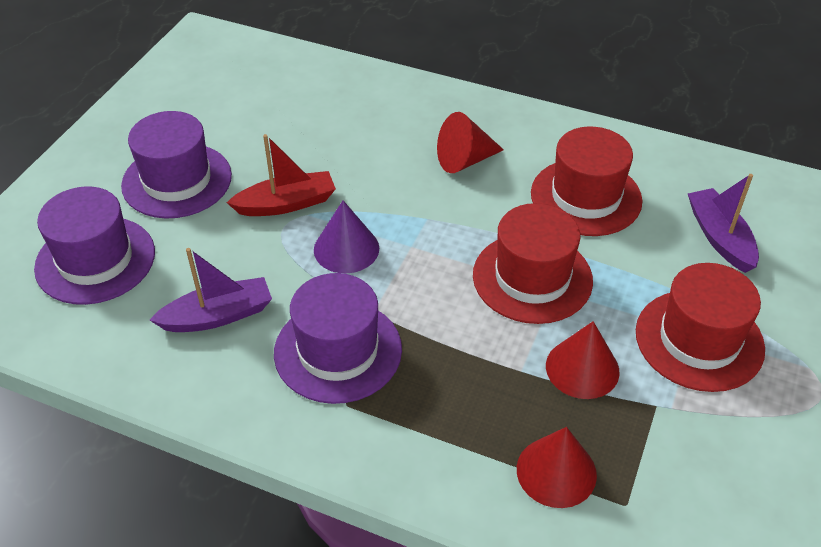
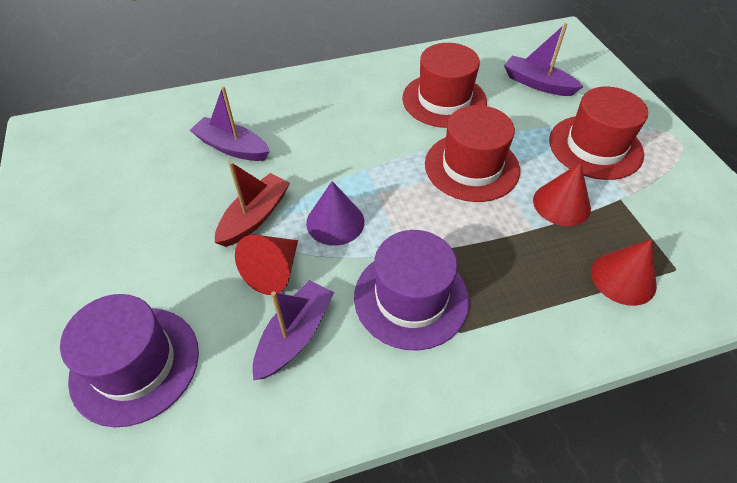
camera: 40 degrees left, 5 degrees up
purple hat [121,111,232,218] -> none
red cone [437,112,504,173] -> red cone moved to [235,235,298,295]
none -> purple boat [190,87,270,161]

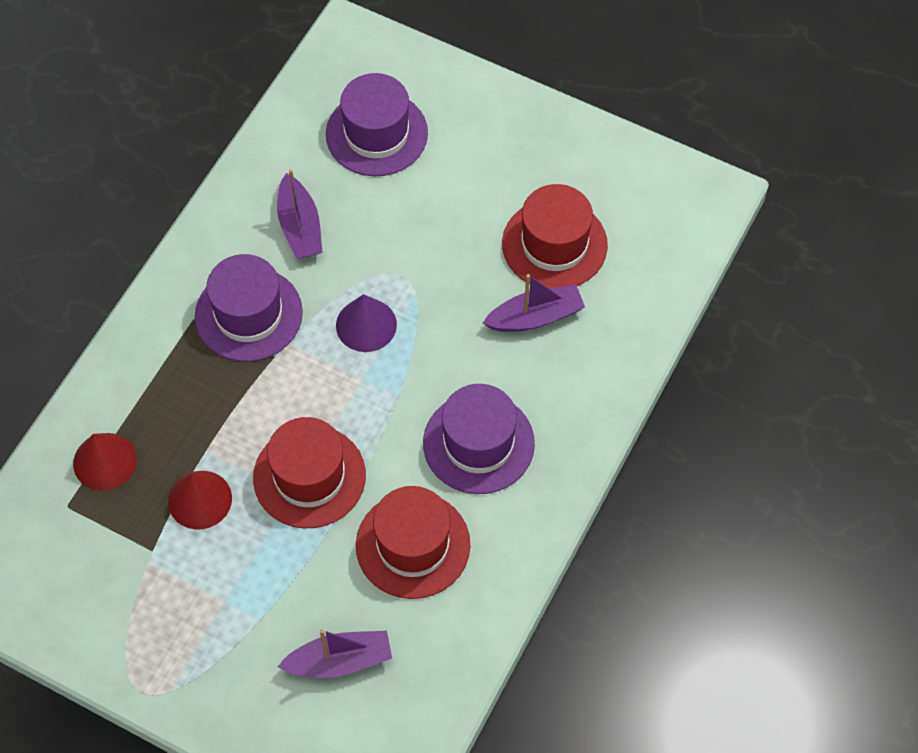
camera: 135 degrees right, 10 degrees up
red boat [215,161,290,247] -> none
red cone [235,235,298,295] -> none
red hat [549,87,648,180] -> red hat moved to [502,184,608,288]
none -> purple hat [423,384,535,494]

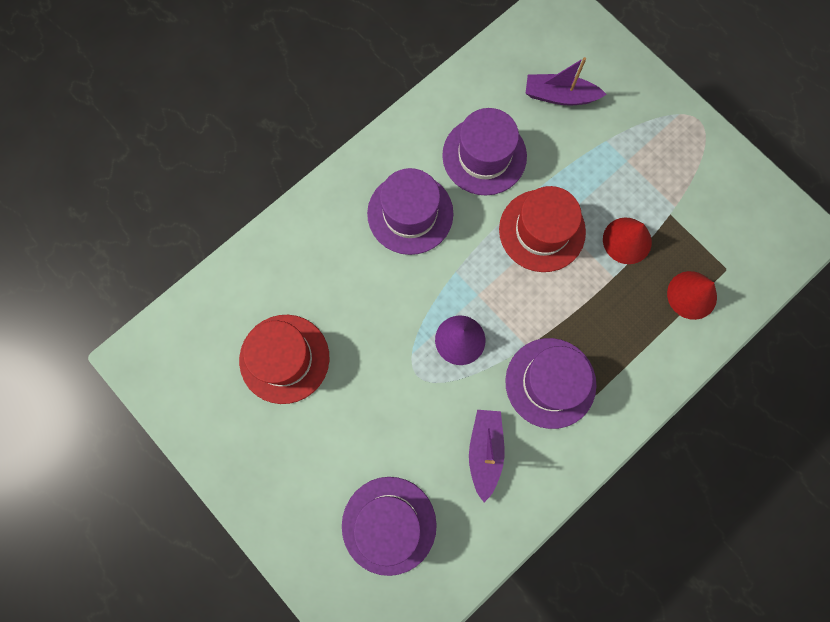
camera: 160 degrees left, 15 degrees up
red hat [356,486,470,599] -> purple hat [442,108,527,195]
purple boat [483,274,585,332] -> none

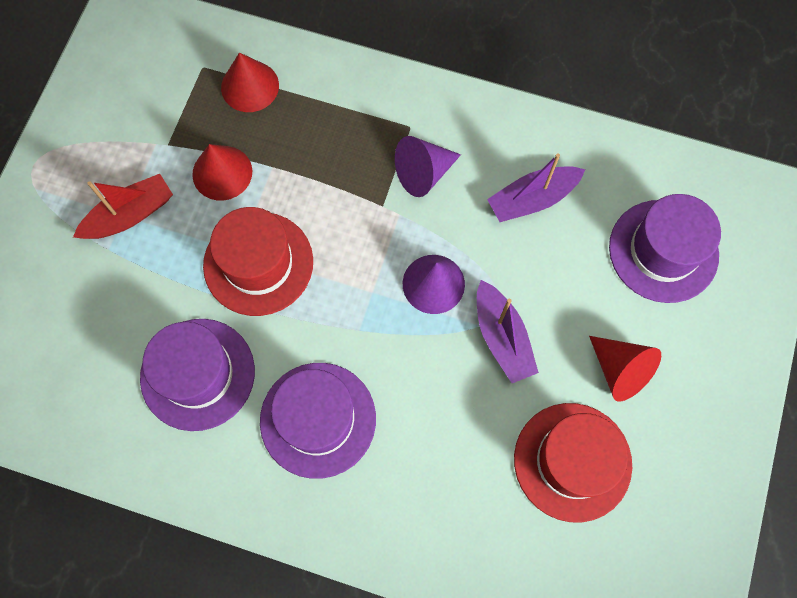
camera: 120 degrees left, 5 degrees down
purple hat [505,338,596,429] -> purple cone [395,136,461,197]
purple boat [525,57,607,105] -> purple boat moved to [477,280,539,383]
none -> red boat [73,174,173,239]
none -> red cone [589,336,661,401]

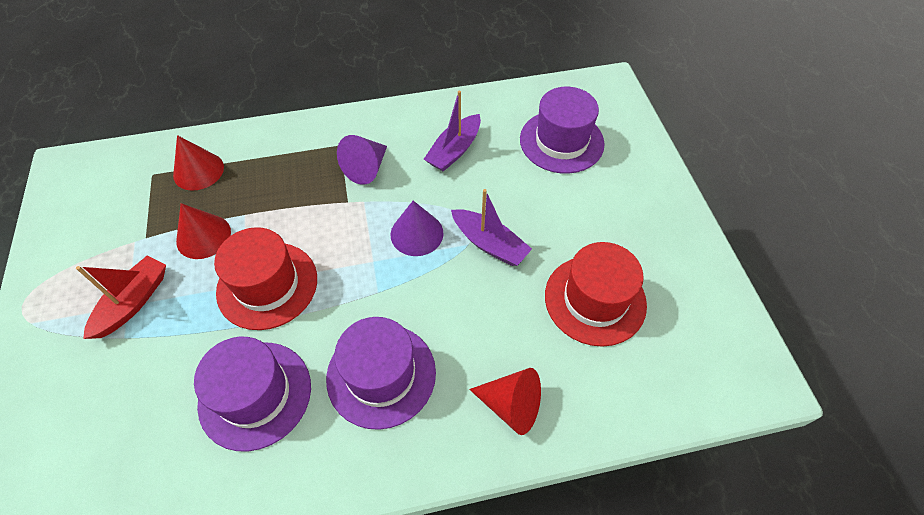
camera: 30 degrees left, 15 degrees down
red cone [589,336,661,401] -> red cone moved to [469,368,541,435]

